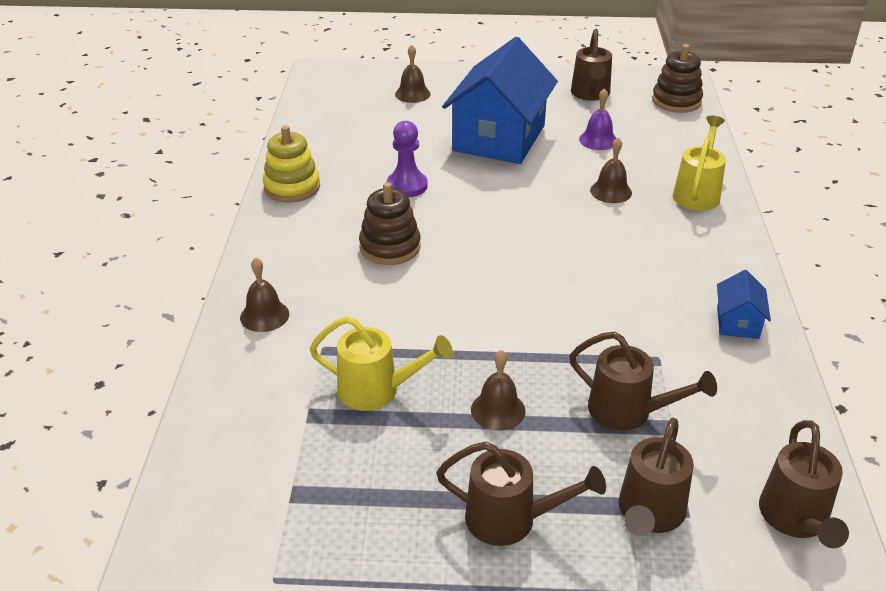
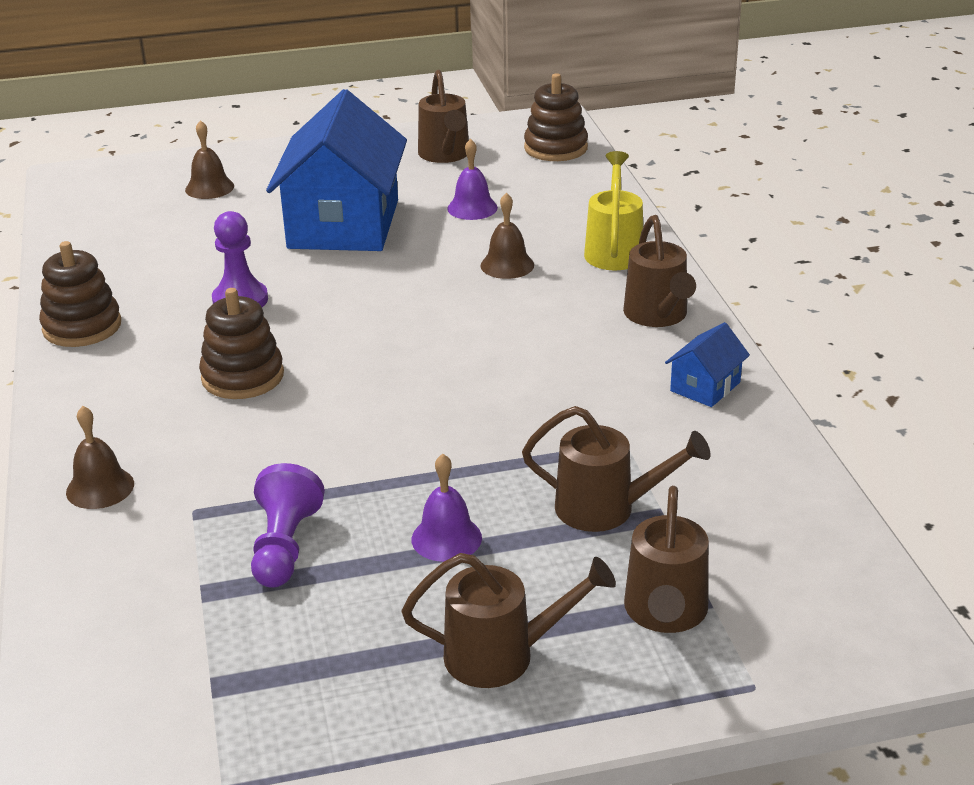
camera: 15 degrees left, 5 degrees down
yellow stacking toy [263,125,320,203] -> brown stacking toy [39,241,121,347]
yellow watering can [309,316,453,411] -> purple pawn [251,463,325,588]
brown bell [471,350,526,430] -> purple bell [412,454,482,562]
blue house [717,270,771,339] -> blue house turned 45 degrees clockwise [665,322,750,407]
brown watering can [759,420,849,548] -> brown watering can moved to [623,215,696,327]

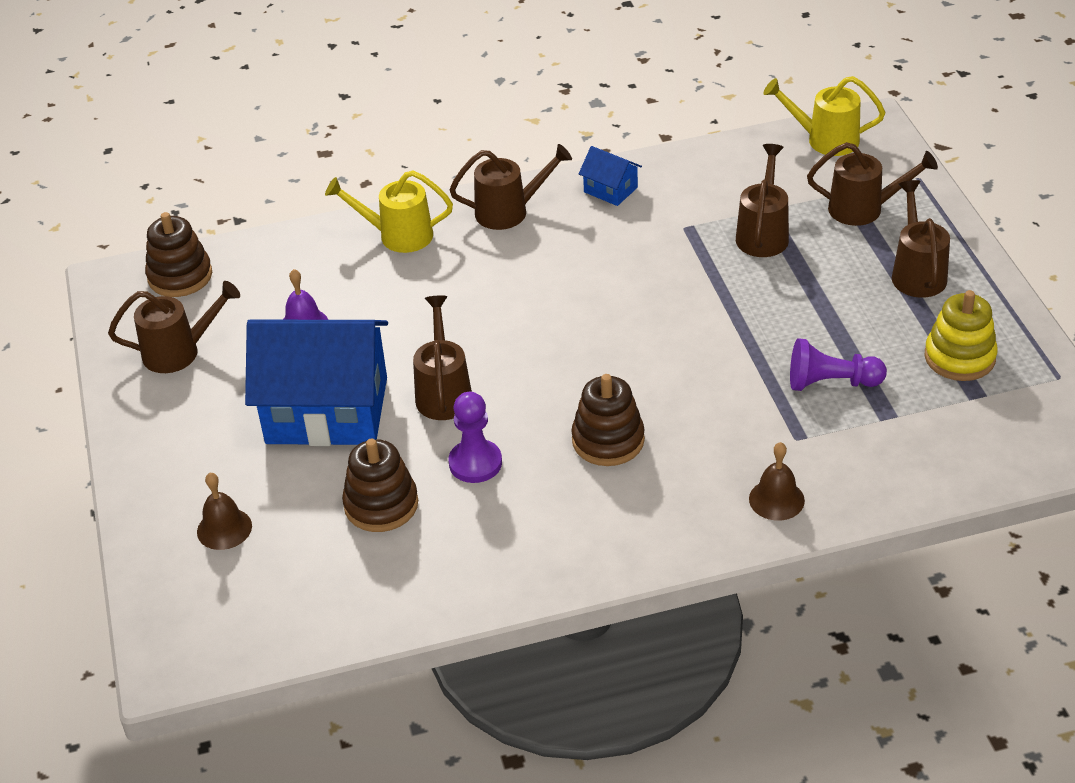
camera: 90 degrees left, 10 degrees up
brown stacking toy [39,241,121,347] -> brown stacking toy moved to [342,439,418,532]
purple bell [412,454,482,562] -> none
brown bell [480,193,534,279] -> none
none -> brown watering can [413,295,472,420]
none -> yellow watering can [763,76,885,156]
none -> yellow stacking toy [924,290,998,381]

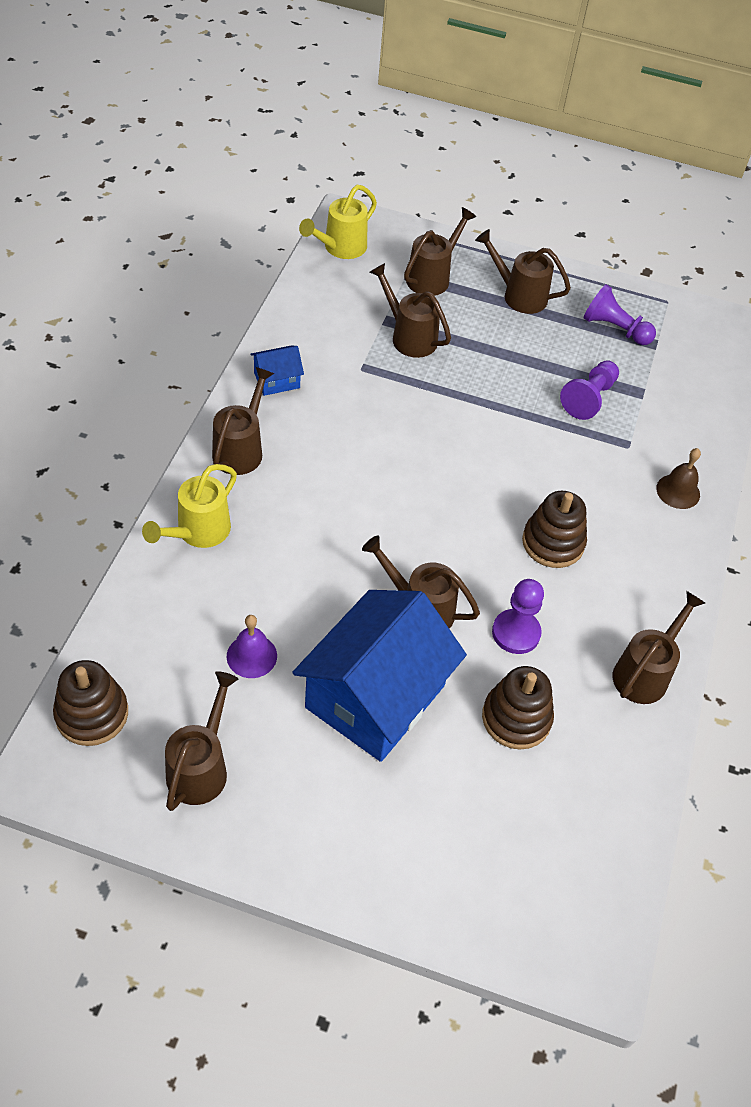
camera: 65 degrees left, 10 degrees up
brown bell [197,473,252,550] -> none
yellow stacking toy [924,290,998,381] -> purple pawn [583,284,656,345]
none -> brown watering can [613,591,705,704]

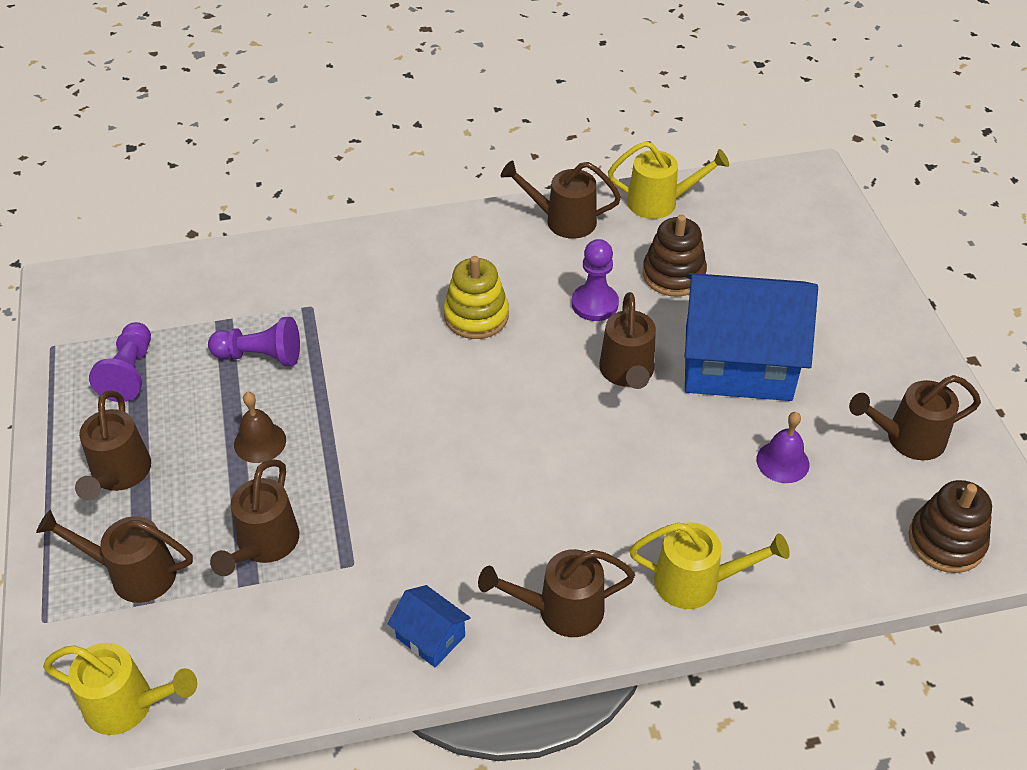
camera: 115 degrees left, 5 degrees down
brown stacking toy [522,491,587,568] -> yellow stacking toy [444,256,509,339]
brown bell [656,448,701,509] -> brown bell moved to [234,392,286,463]
none -> yellow watering can [608,141,729,219]

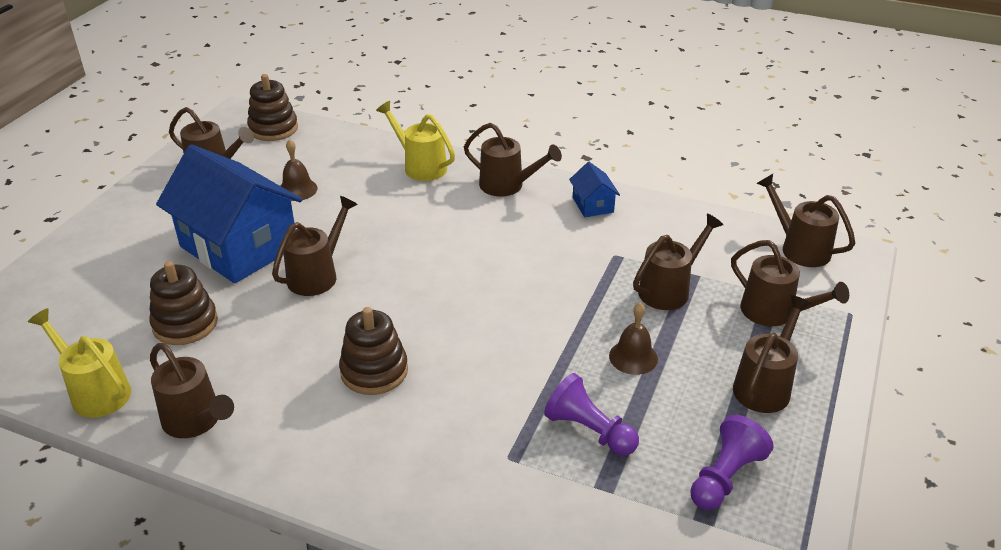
camera: 145 degrees left, 10 degrees down
yellow watering can [43,643,197,735] -> brown watering can [756,174,855,267]
yellow stacking toy [444,256,509,339] -> brown stacking toy [339,307,408,395]
purple pawn [572,239,619,321] -> none
purple bell [756,412,809,483] -> brown bell [281,139,318,201]

